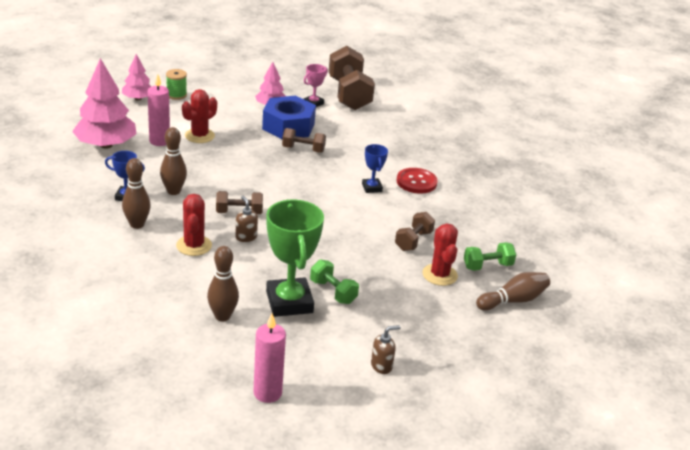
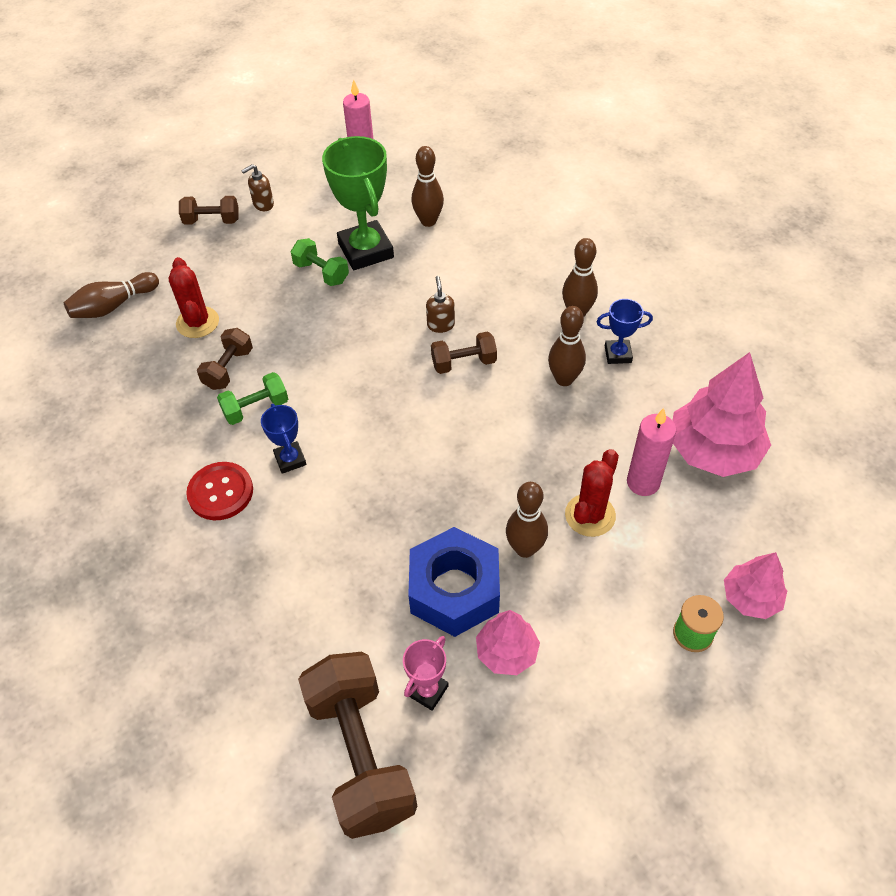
camera: 175 degrees right, 20 degrees up
red cactus [176,194,212,256] -> none
brown soap dispenser [235,196,258,242] -> brown soap dispenser turned 150 degrees counterclockwise [426,276,455,333]
brown dumbbell [282,128,326,153] -> brown dumbbell moved to [179,196,239,225]
green dumbbell [464,242,516,271] -> green dumbbell moved to [217,372,288,425]
none -> brown bowling pin [506,482,548,558]

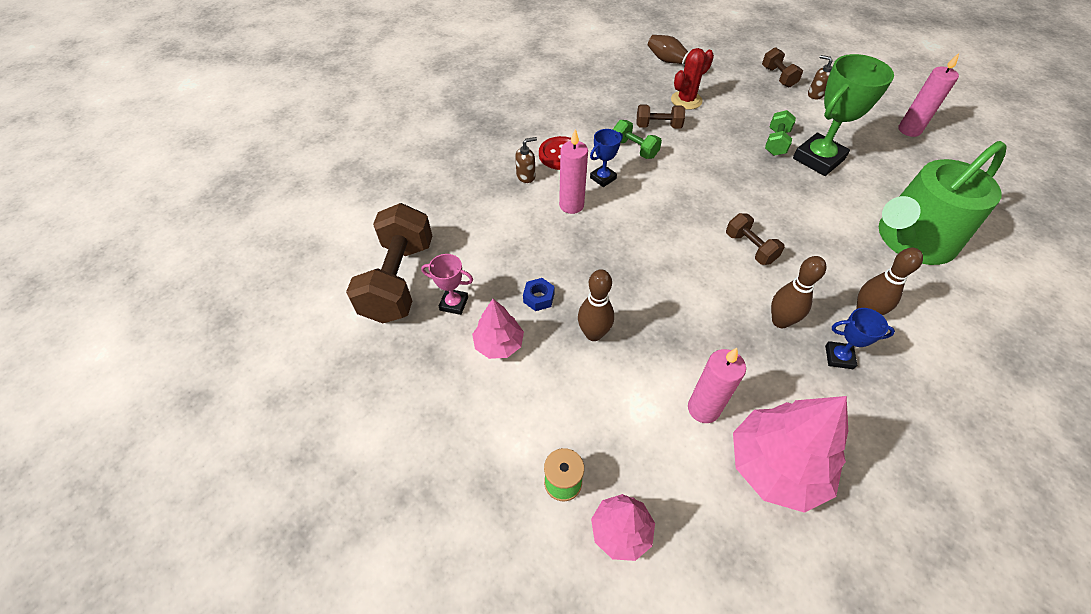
camera: 70 degrees right, 0 degrees up
brown dumbbell [298,652,417,839] -> brown dumbbell turned 45 degrees counterclockwise [346,203,432,323]
blue nut [408,527,500,637] -> blue nut [523,278,555,311], size x0.41
brown bowling pin [411,146,444,227] -> none
brown soap dispenser [426,276,455,333] -> brown soap dispenser moved to [515,137,537,183]
red cactus [565,449,619,537] -> none
blue trophy [596,299,653,364] -> blue trophy turned 60 degrees counterclockwise [825,308,895,369]
none -> pink candle [559,129,588,214]
none -> green watering can [879,141,1007,265]

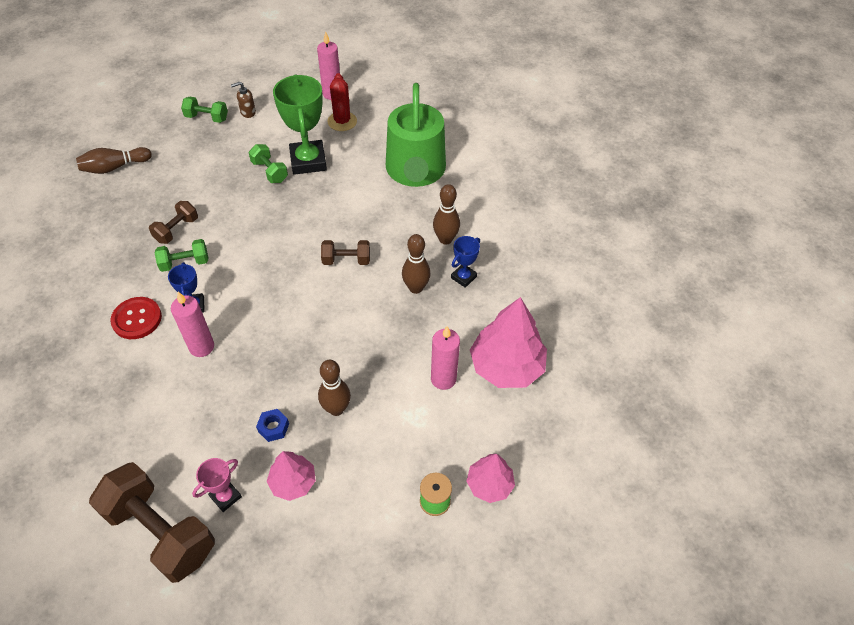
camera: 60 degrees left, 0 degrees up
brown soap dispenser [515,137,537,183] -> none
red cactus [671,48,714,110] -> red cactus moved to [327,73,357,131]
brown dumbbell [762,47,803,87] -> green dumbbell [181,97,228,123]

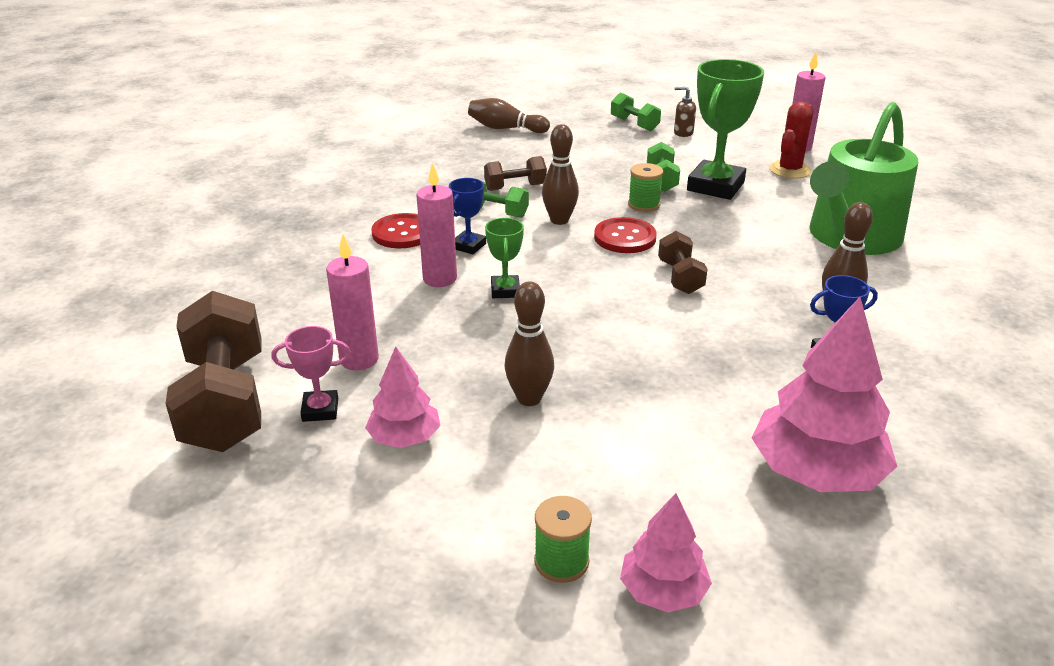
camera: 40 degrees right, 20 degrees down
blue nut [256,409,289,442] -> none
brown dumbbell [321,240,370,265] -> brown dumbbell turned 45 degrees clockwise [658,231,708,294]
brown bowling pin [402,234,430,294] -> brown bowling pin moved to [542,124,579,225]
pink candle [431,326,460,390] -> pink candle moved to [326,234,379,370]
none -> green trophy [485,218,524,298]
none -> red button [594,217,657,253]
none -> green spool [628,163,663,212]

